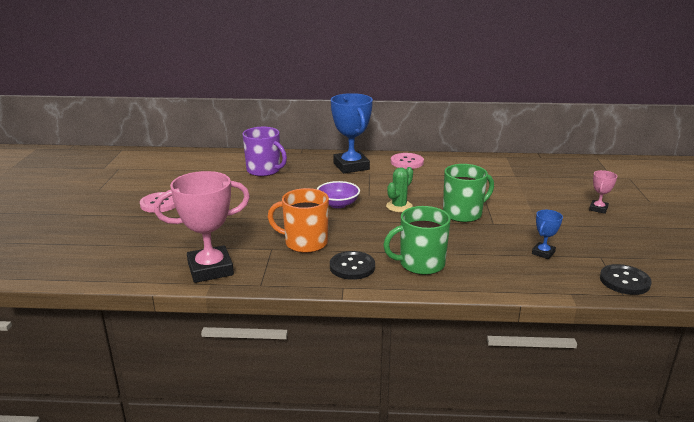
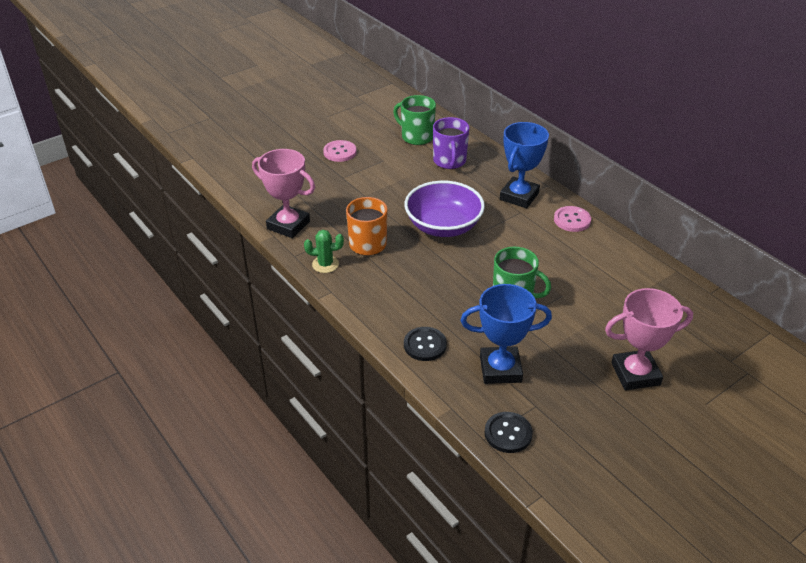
camera: 50 degrees right, 15 degrees up
purple bowl [317,181,360,208] -> purple bowl [404,181,485,237], size x1.86
black button [330,251,375,280] -> black button moved to [404,327,447,361]
green mug [383,206,451,275] -> green mug moved to [393,95,436,145]
green cactus [386,167,413,212] -> green cactus moved to [304,230,344,273]
blue trophy [532,210,563,259] -> blue trophy [461,284,552,384], size x2.13
pink trophy [589,170,617,214] -> pink trophy [605,288,693,390], size x2.13

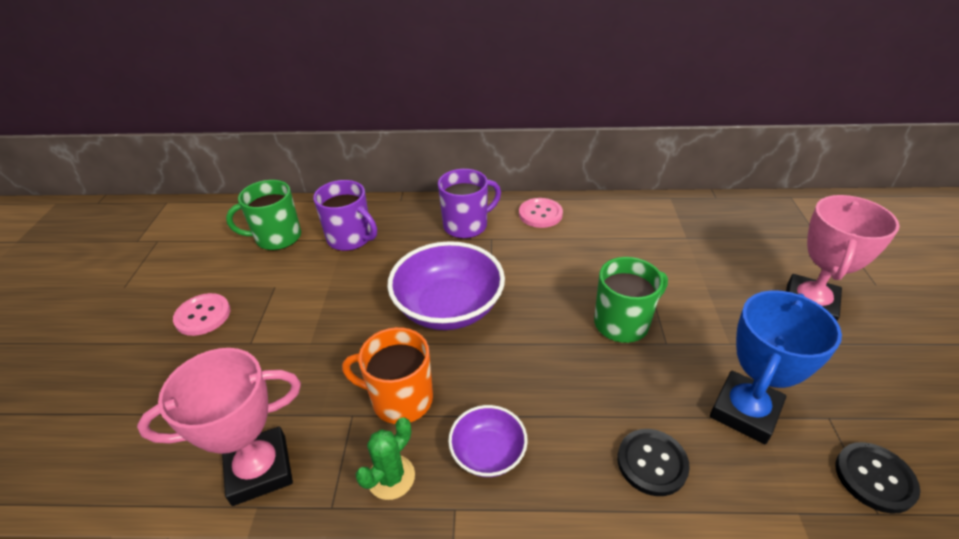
camera: 50 degrees left, 0 degrees up
blue trophy [500,122,549,208] -> purple mug [438,169,501,239]
none -> purple bowl [448,405,528,477]

